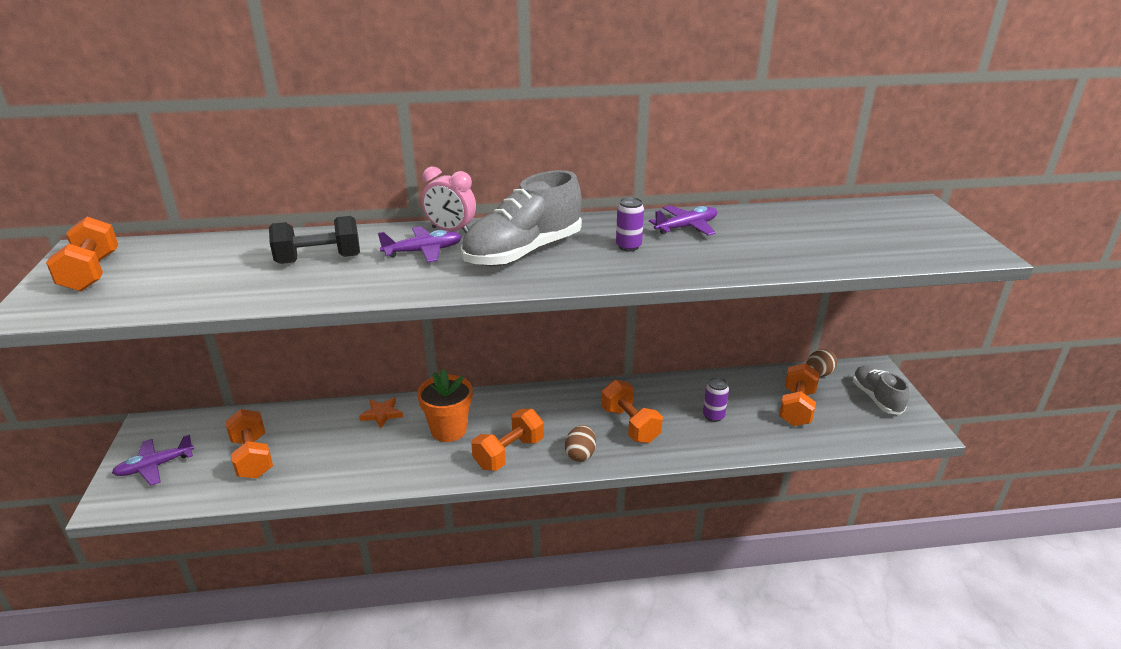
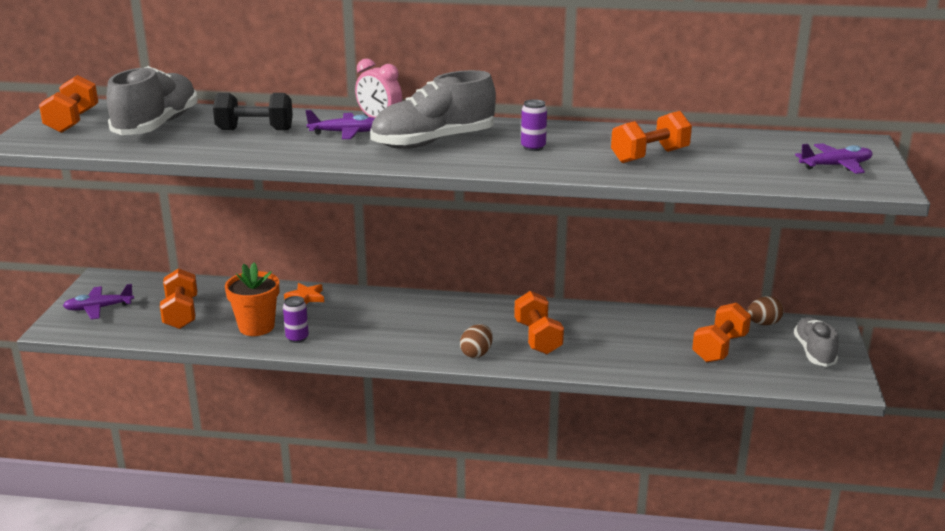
camera: 15 degrees right, 5 degrees down
orange flower pot [417,369,473,442] -> orange flower pot moved to [225,262,279,336]
orange dumbbell [471,409,544,471] -> orange dumbbell moved to [611,111,692,163]
purple plane [649,205,717,236] -> purple plane moved to [795,143,873,174]
purple can [703,377,729,422] -> purple can moved to [283,296,309,343]
none -> grey shoe [107,66,198,135]

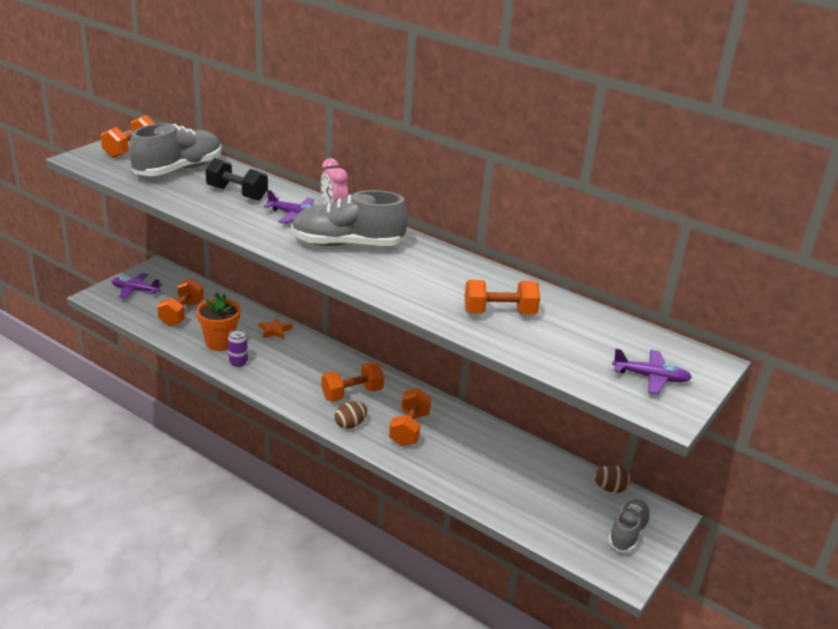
camera: 25 degrees right, 5 degrees up
purple can [521,99,547,151] -> none
orange dumbbell [692,303,751,362] -> orange dumbbell moved to [321,362,384,402]

